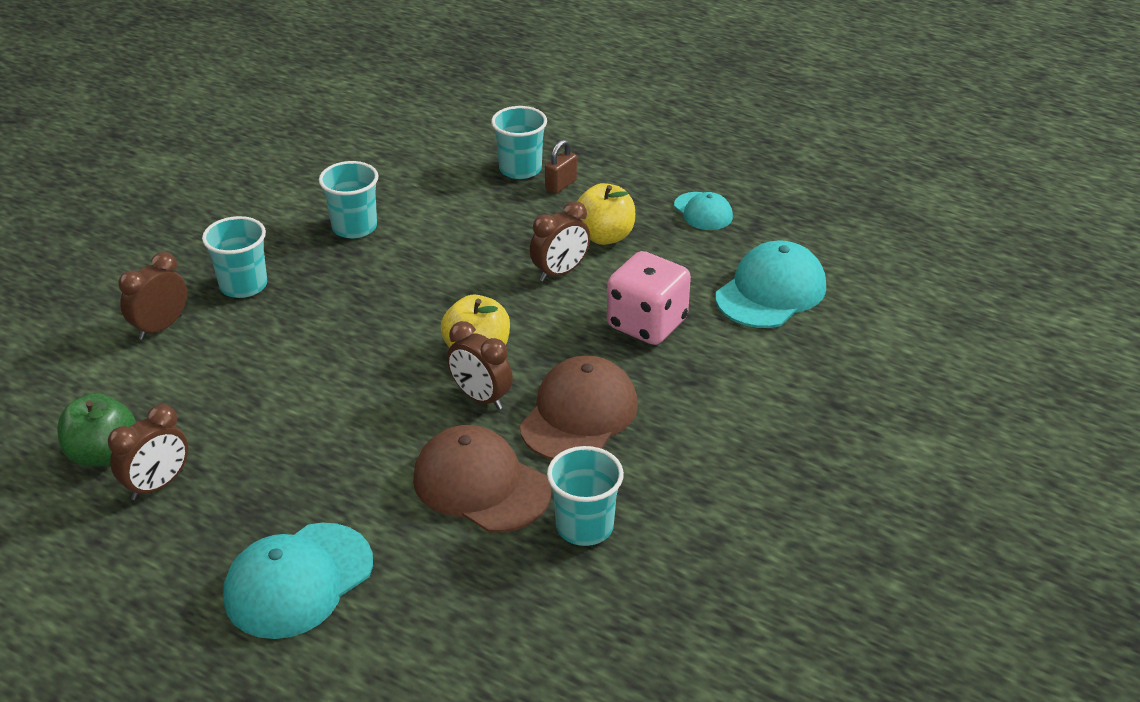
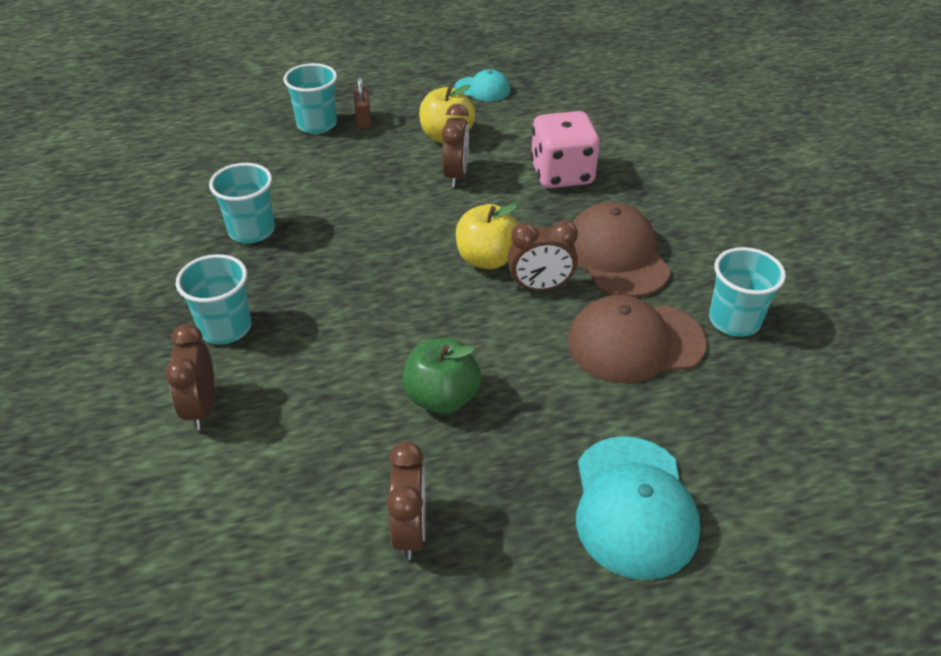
camera: 45 degrees left, 5 degrees up
green apple [57,393,136,466] -> green apple moved to [403,338,481,414]
turquoise cap [716,241,826,328] -> none

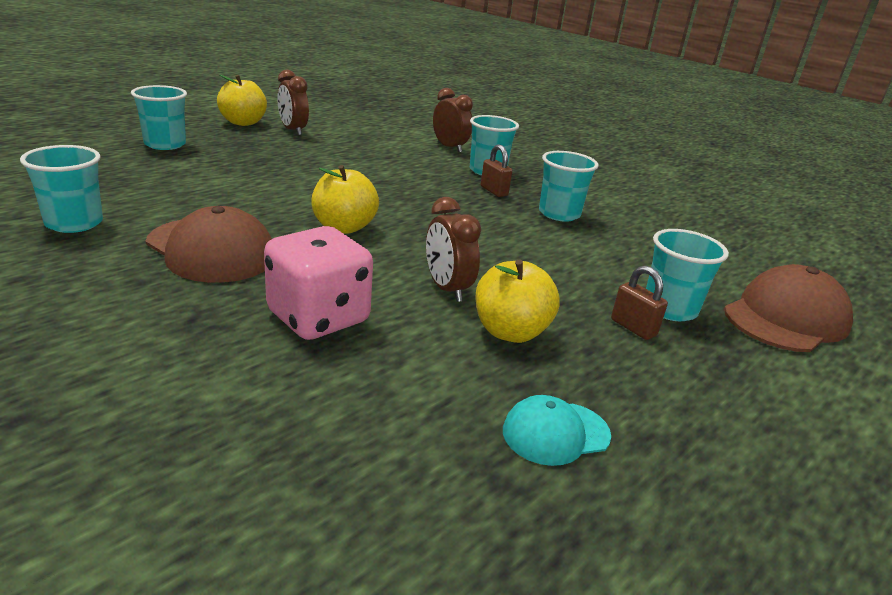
camera: 145 degrees right, 15 degrees down
green apple [403,338,481,414] -> none
brown clock [508,220,578,291] -> none
brown cap [568,295,707,383] -> brown cap moved to [724,264,853,352]
turquoise cap [576,436,700,580] -> turquoise cup [131,85,187,150]
none -> yellow apple [217,75,267,126]
none -> brown padlock [481,144,512,197]

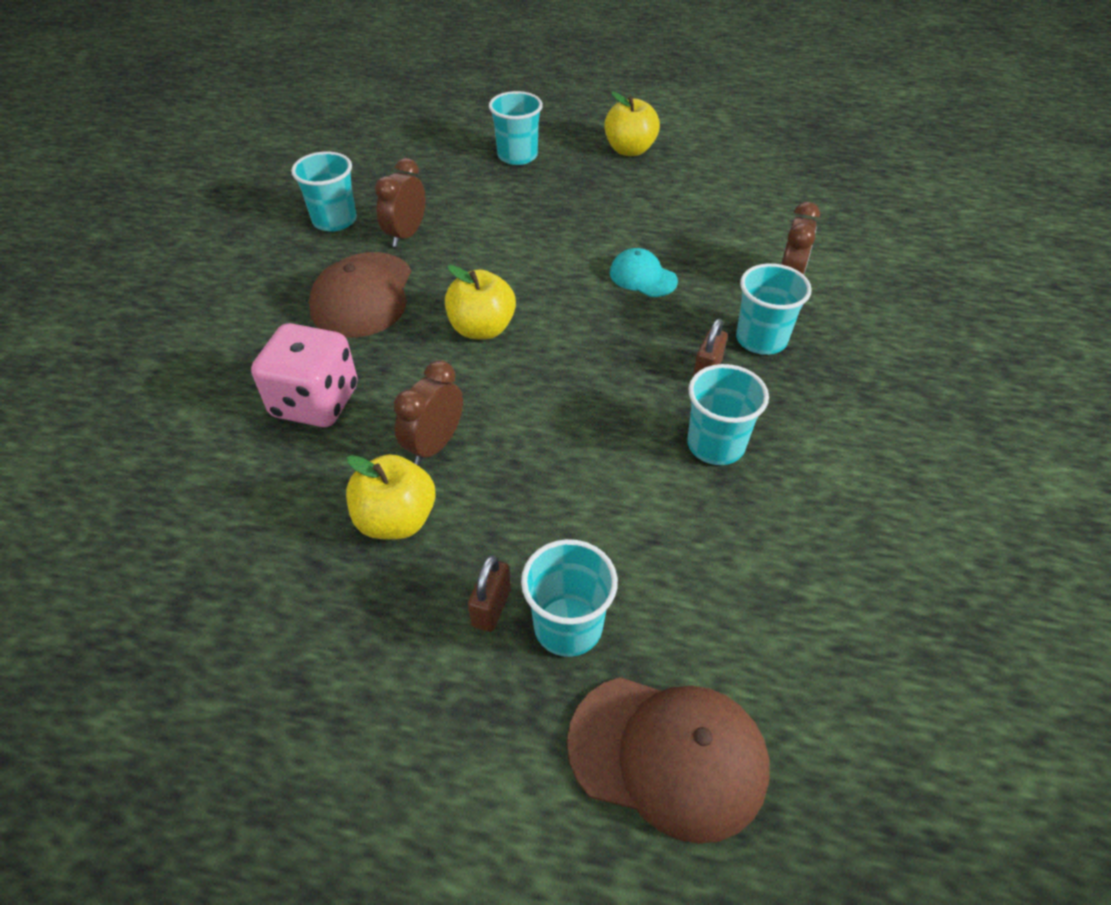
camera: 60 degrees right, 20 degrees up
brown clock [277,70,309,136] -> brown clock moved to [375,158,425,247]
turquoise cap [503,395,611,466] -> turquoise cap moved to [610,248,678,297]

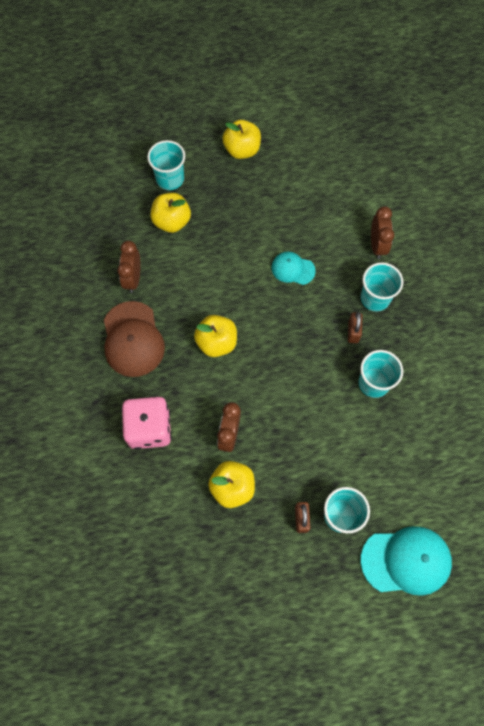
camera: 20 degrees left, 20 degrees up
turquoise cup [291,151,357,232] -> none
brown cap [567,677,770,844] -> turquoise cap [361,526,452,596]
none -> yellow apple [150,193,191,233]

